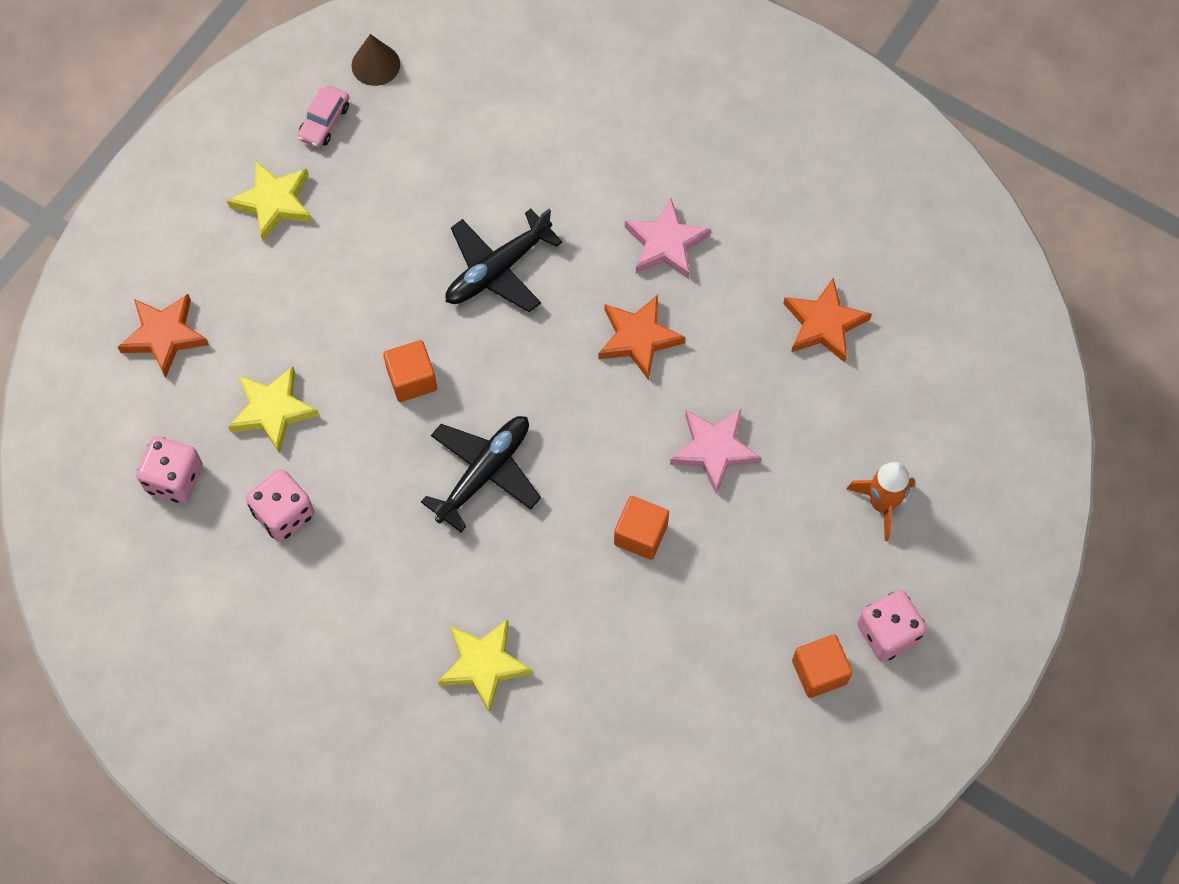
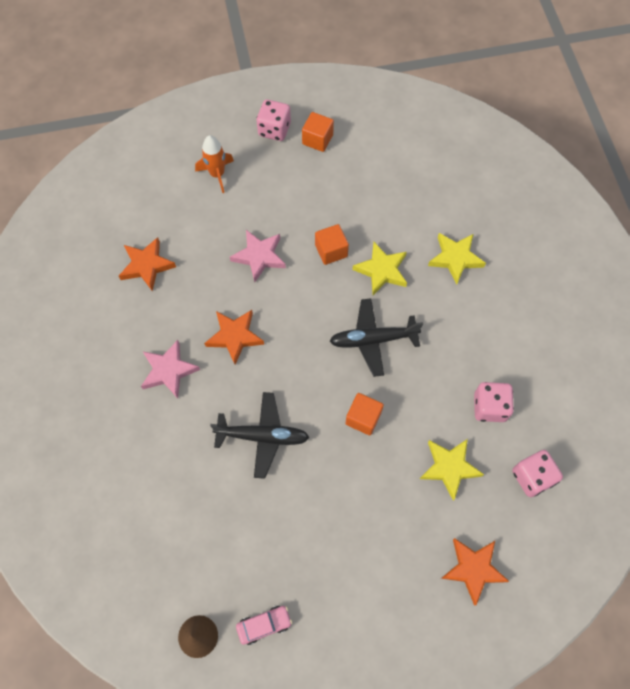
camera: 135 degrees left, 0 degrees up
yellow star [227,161,312,241] -> yellow star moved to [352,242,407,295]

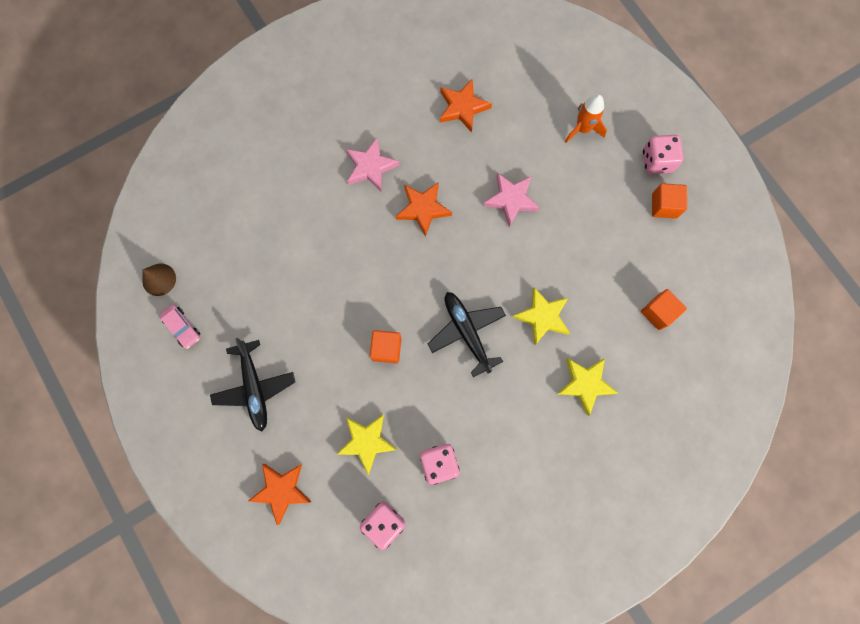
camera: 70 degrees right, 10 degrees up
black plane [210,392,310,479] -> black plane moved to [210,338,295,431]
orange cube [315,224,349,265] -> orange cube moved to [641,289,687,330]

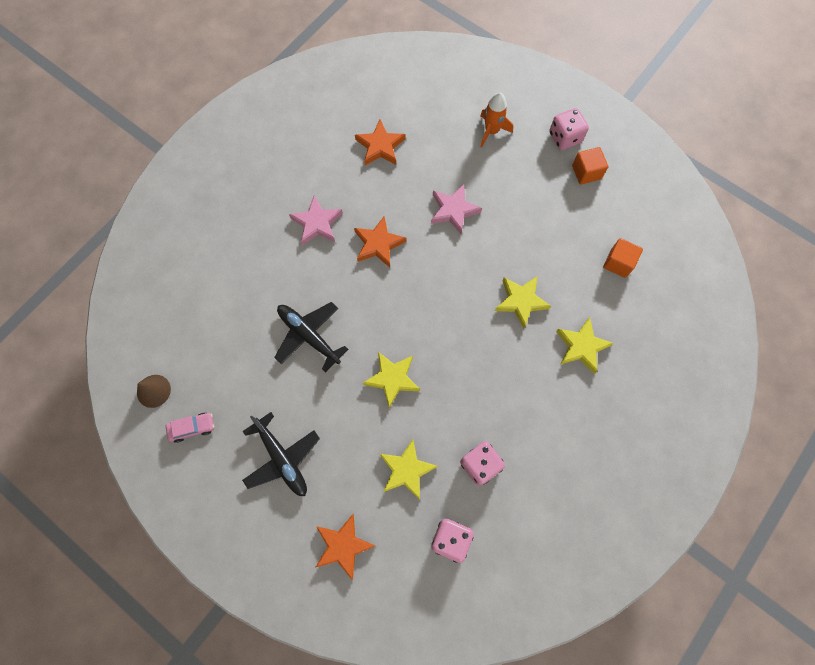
camera: 20 degrees left, 5 degrees down
pink car [159,305,200,349] -> pink car turned 45 degrees counterclockwise [166,413,214,443]
orange cube [370,330,401,363] -> yellow star [363,352,420,408]
black plane [428,292,506,377] -> black plane moved to [274,302,349,372]

